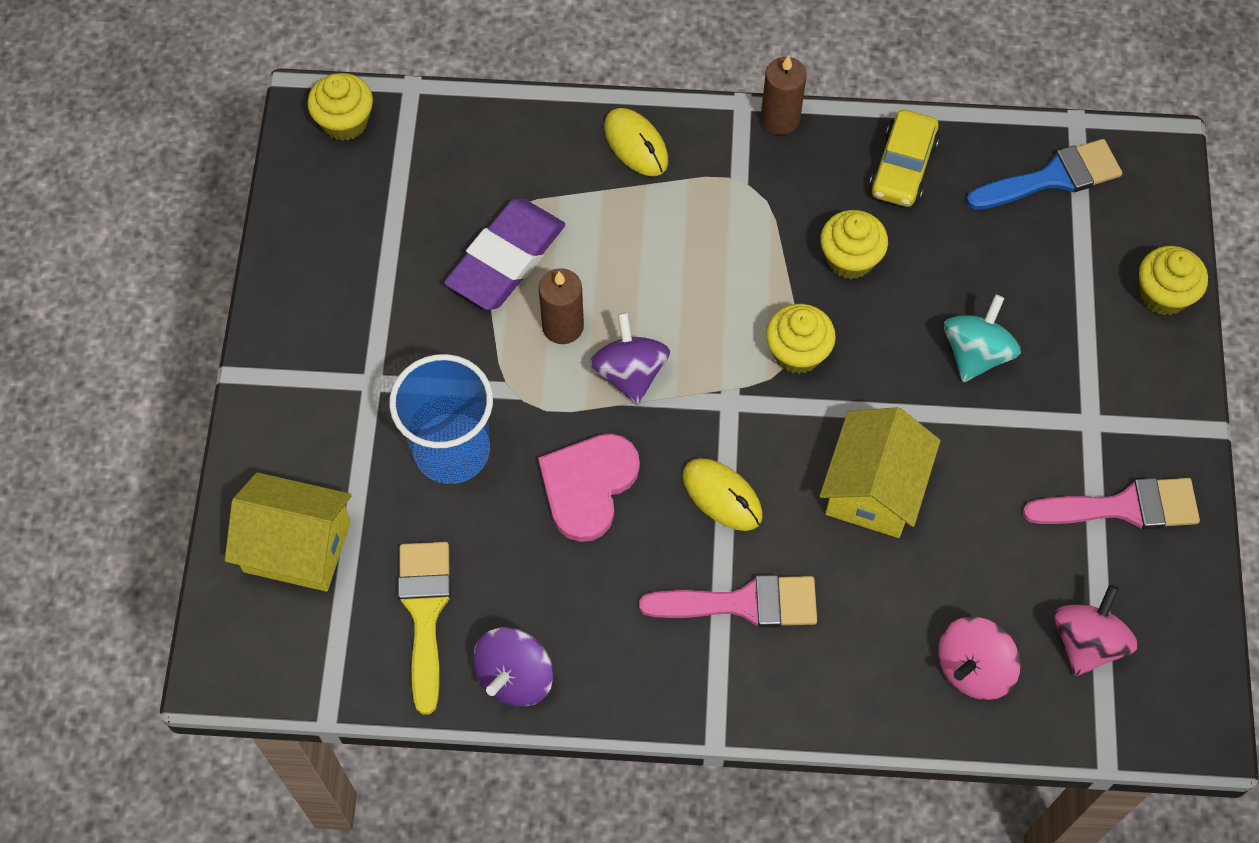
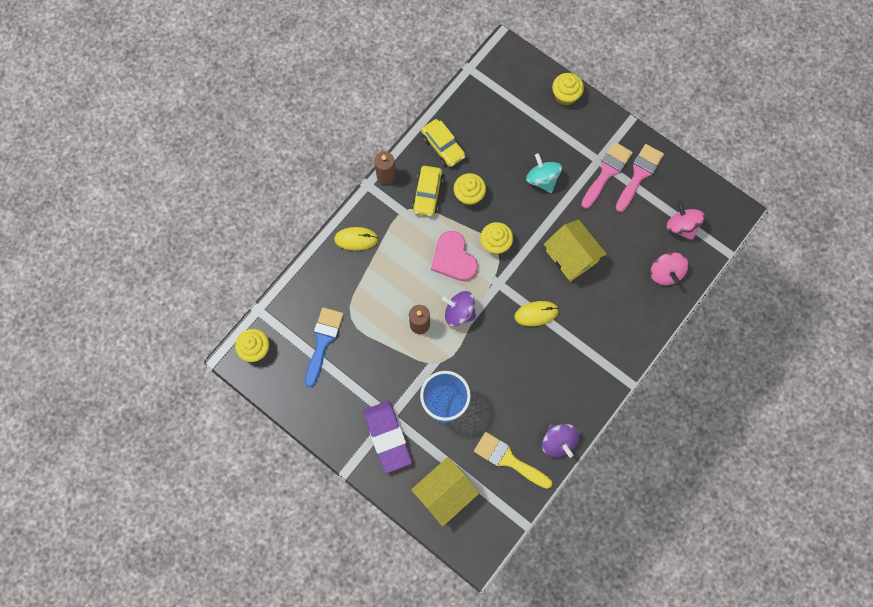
camera: 55 degrees left, 10 degrees up
purple eraser [444,198,565,310] -> purple eraser moved to [363,401,412,473]
pink heart [538,434,640,542] -> pink heart moved to [431,231,478,281]
pink brush [639,575,817,628] -> pink brush moved to [581,142,633,209]
blue brush [966,139,1122,210] -> blue brush moved to [305,307,344,387]
none -> yellow car [412,166,444,216]

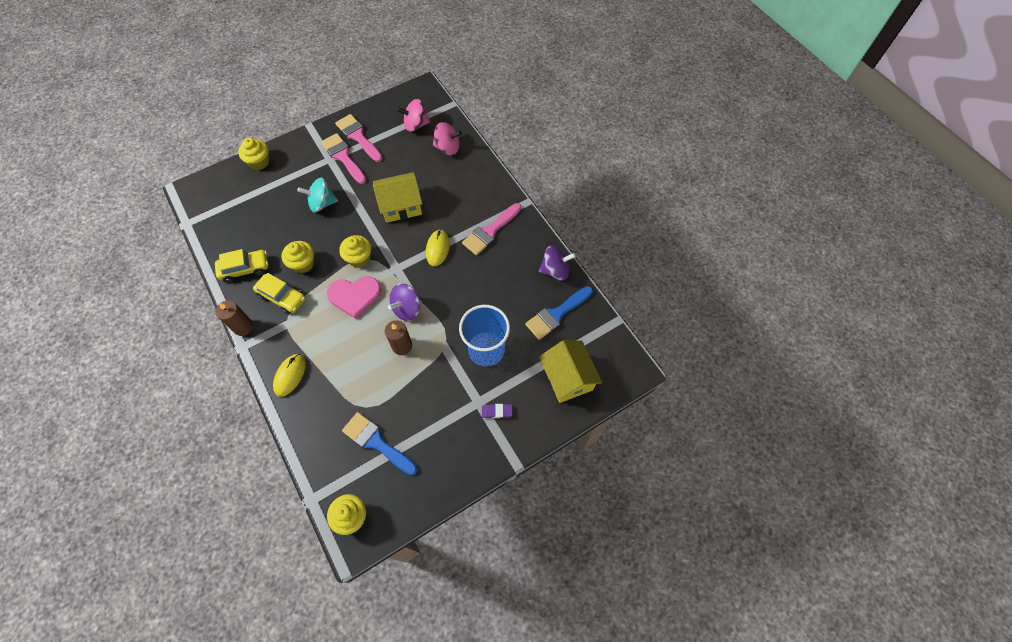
camera: 70 degrees left, 10 degrees down
purple eraser [363,401,412,473] -> purple eraser [482,404,512,418], size x0.43
yellow brush [474,432,552,489] -> blue brush [525,286,593,340]
none -> pink brush [462,203,521,255]

